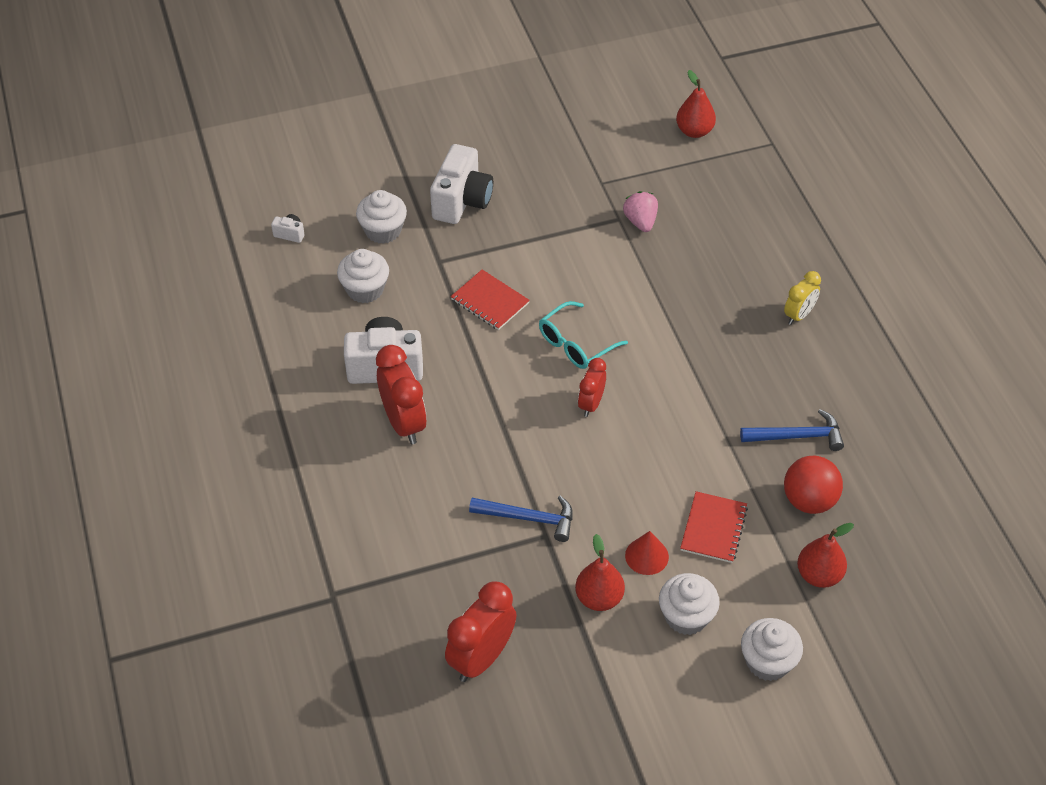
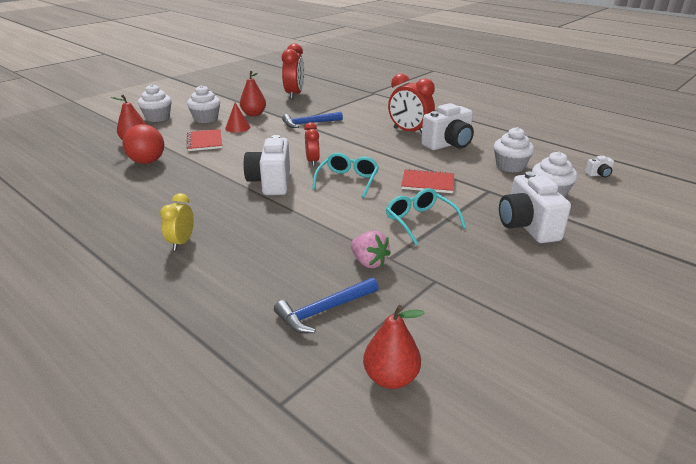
camera: 150 degrees right, 20 degrees down
blue hammer [740,409,844,451] -> blue hammer moved to [274,277,379,333]
none -> white camera [243,135,290,195]
none -> turquoise glasses [386,188,466,245]

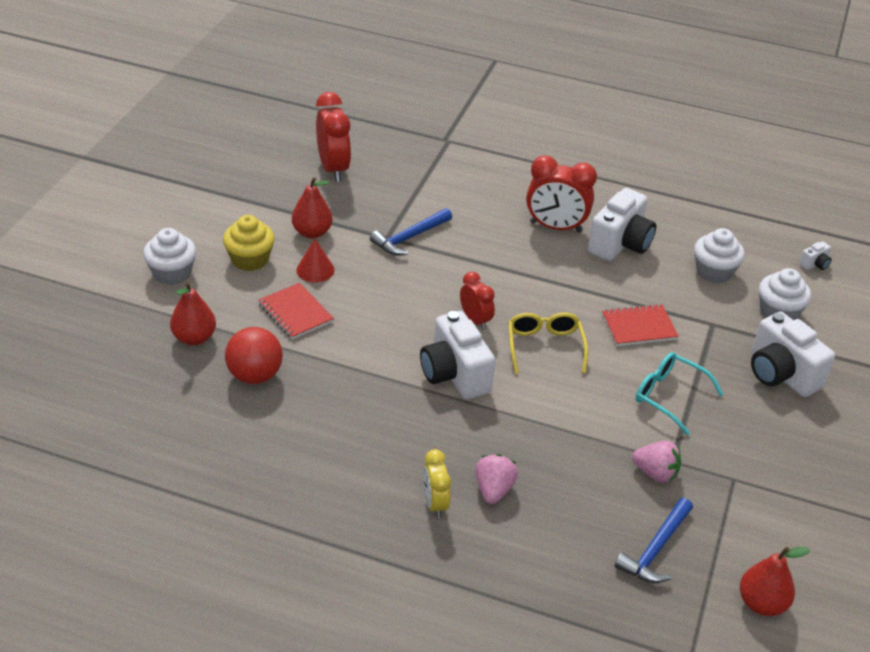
camera: 25 degrees left, 10 degrees up
white cupcake [187,85,220,123] -> yellow cupcake [223,215,275,271]
turquoise glasses [312,153,379,198] -> yellow glasses [508,312,588,374]
none -> pink strawberry [475,454,518,504]

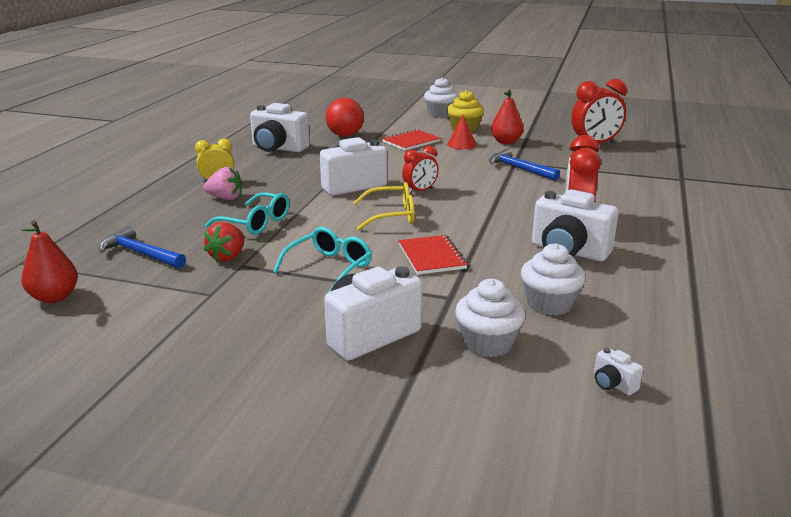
camera: 90 degrees right, 15 degrees down
red pear [170,282,216,345] -> none
pink strawberry [632,441,681,483] -> red strawberry [204,222,245,262]
none -> turquoise glasses [205,192,290,235]
none -> white camera [250,103,310,152]

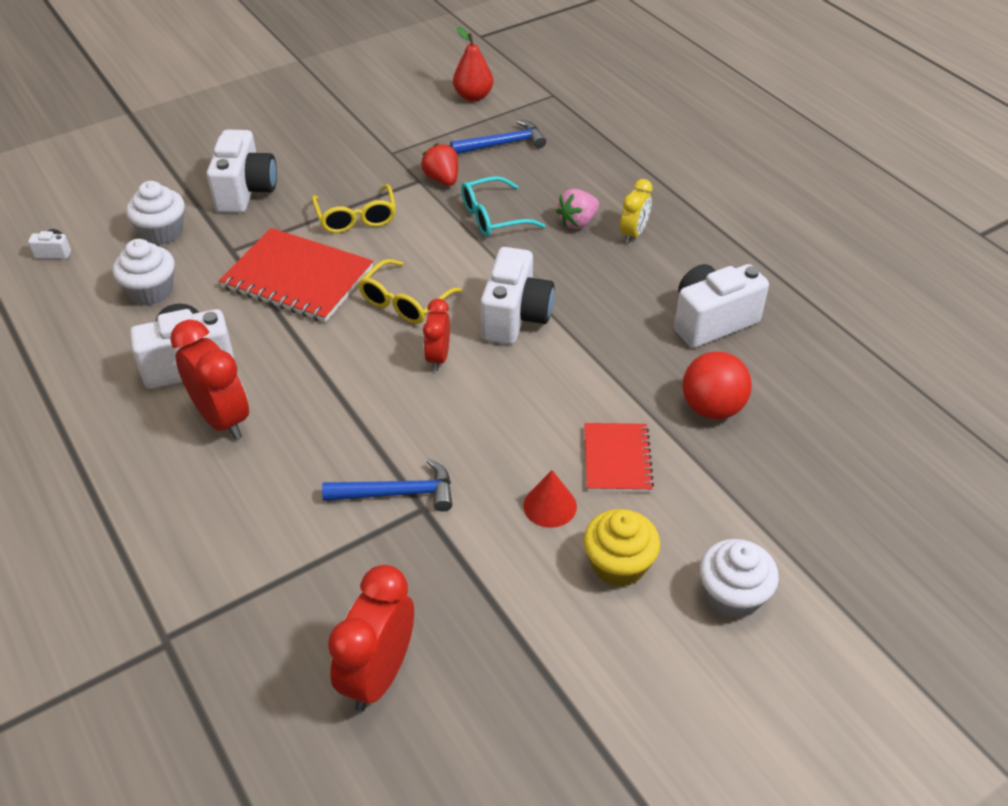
camera: 130 degrees right, 20 degrees up
turquoise glasses [273,227,372,292] -> yellow glasses [312,184,396,233]
red notebook [399,235,468,275] -> red notebook [219,228,373,323], size x1.70
red pear [491,89,523,144] -> none

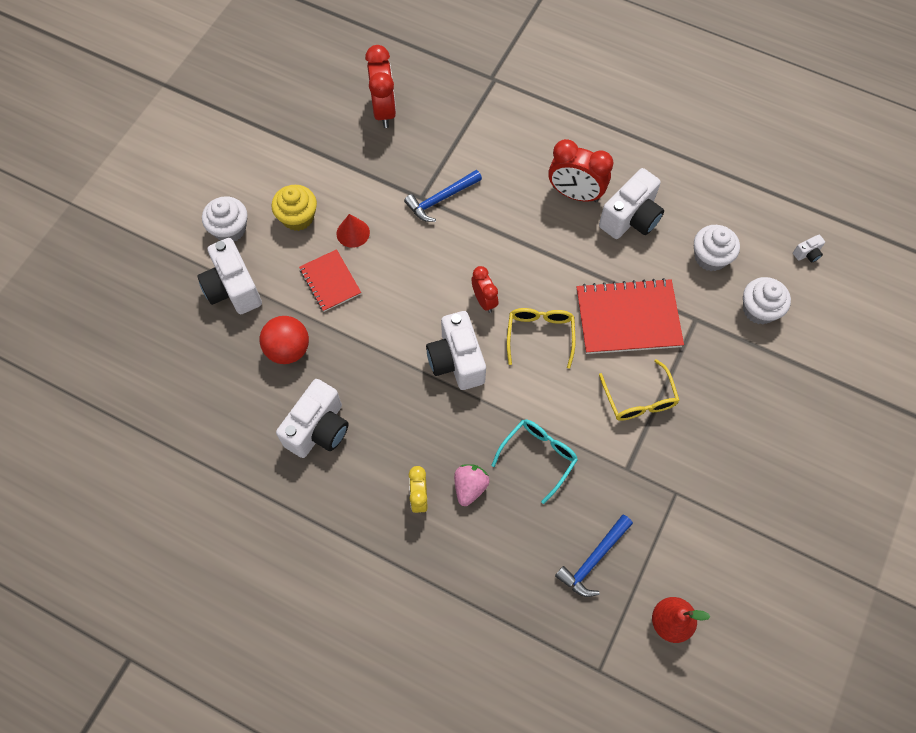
camera: 150 degrees right, 20 degrees up
white camera [207,129,277,213] -> white camera moved to [197,238,262,314]
yellow glasses [312,184,396,233] -> yellow glasses turned 150 degrees counterclockwise [599,359,680,421]
red strawberry [421,143,458,186] -> none

